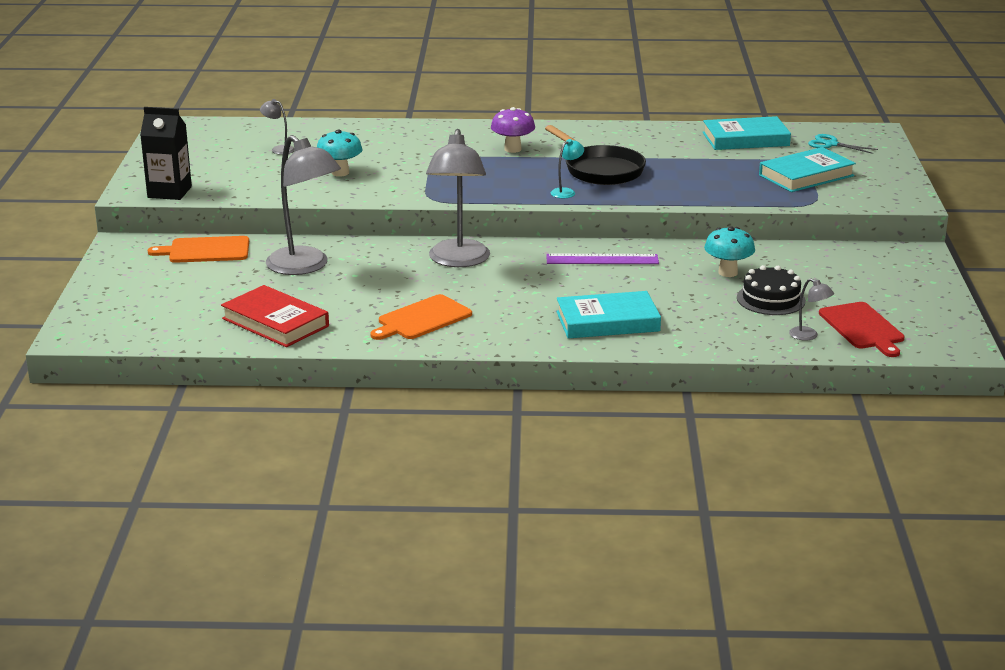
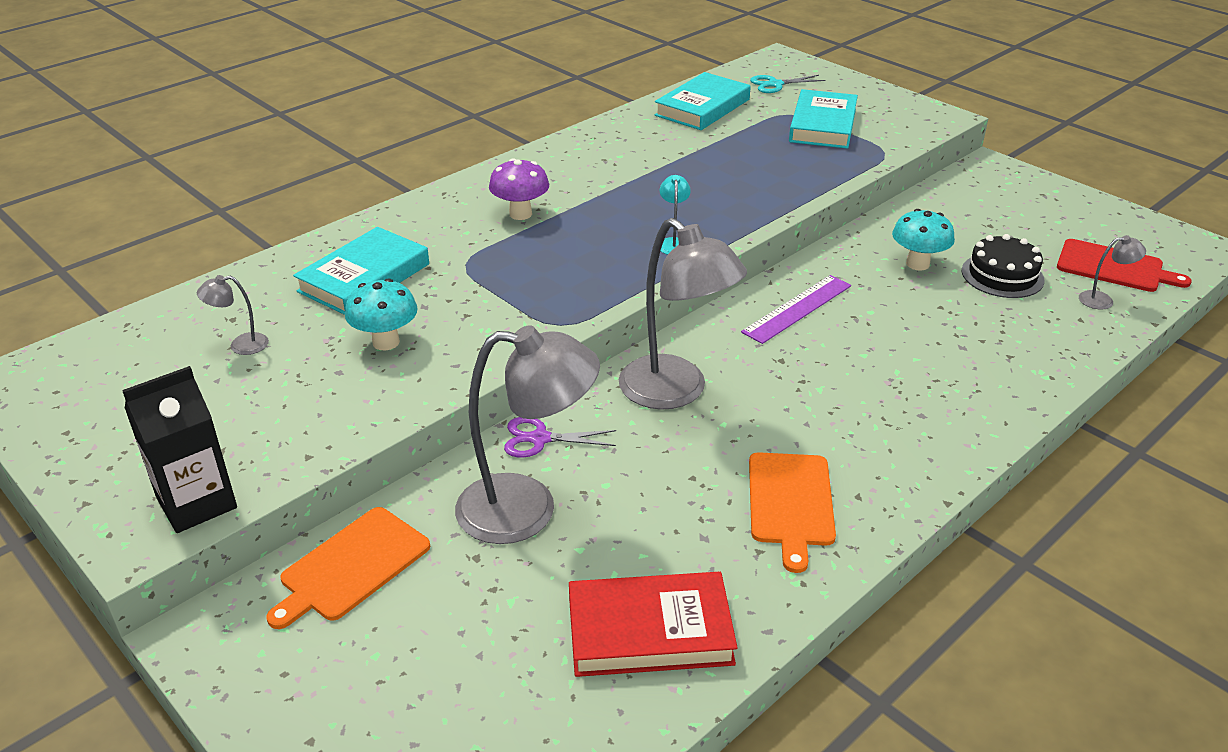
camera: 45 degrees left, 10 degrees up
black pan [545,125,646,185] -> none
turquoise book [556,291,661,339] -> turquoise book moved to [293,227,429,315]
none -> purple scissors [504,417,616,458]

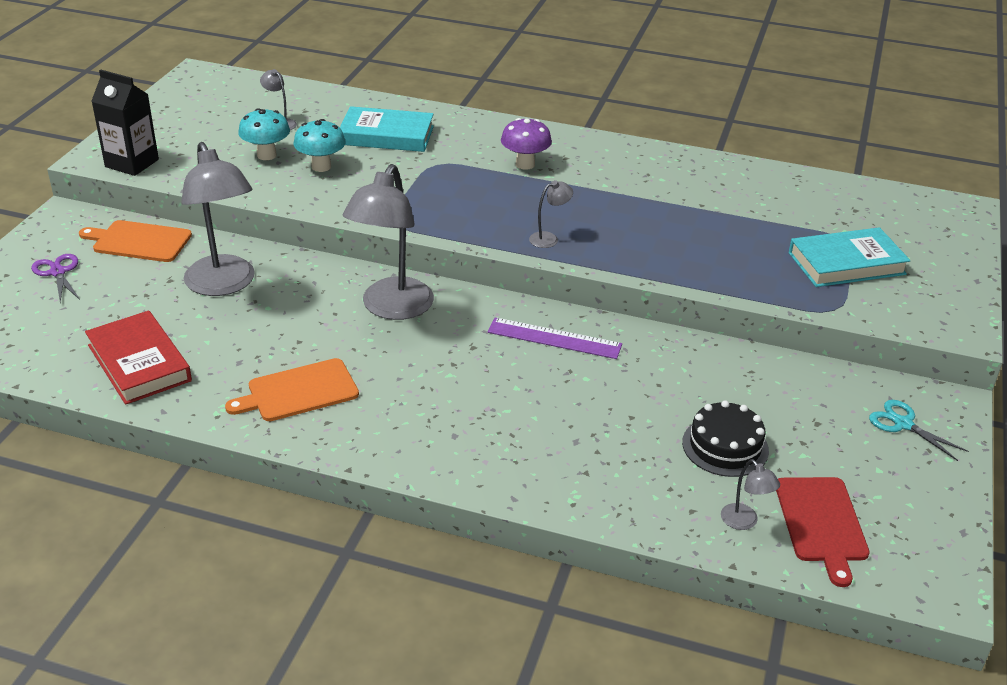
camera: 60 degrees right, 0 degrees up
purple scissors [504,417,616,458] -> purple scissors moved to [31,254,80,302]
turquoise book [655,72,751,130] -> none
turquoise lamp [660,175,691,255] -> grey lamp [529,181,573,248]
turquoise scissors [750,75,825,93] -> turquoise scissors moved to [869,400,969,461]
turquoise mushroom [892,209,955,271] -> turquoise mushroom moved to [238,108,290,160]

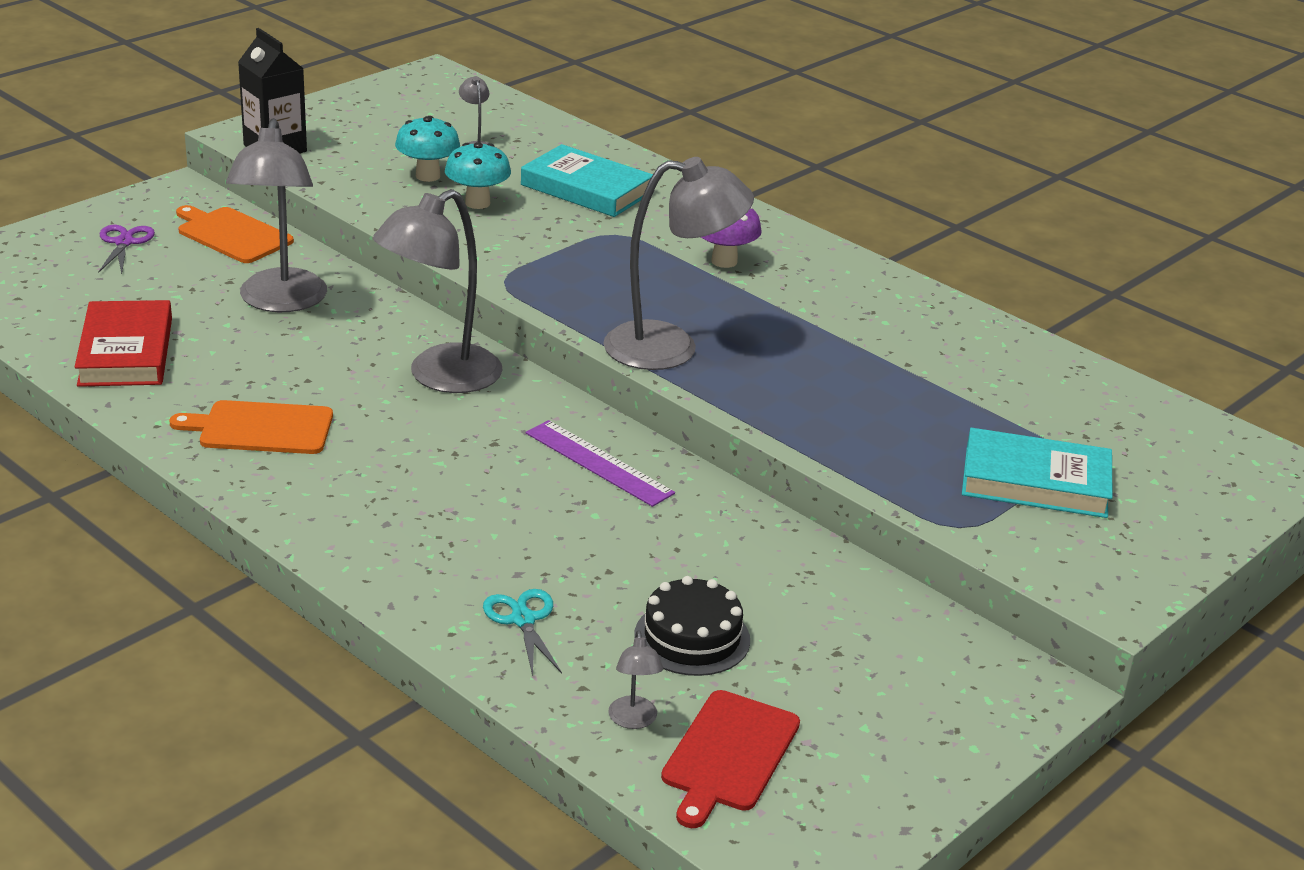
camera: 25 degrees right, 5 degrees down
grey lamp [529,181,573,248] -> grey lamp [603,157,754,370], size x2.38
turquoise scissors [869,400,969,461] -> turquoise scissors moved to [483,589,562,676]

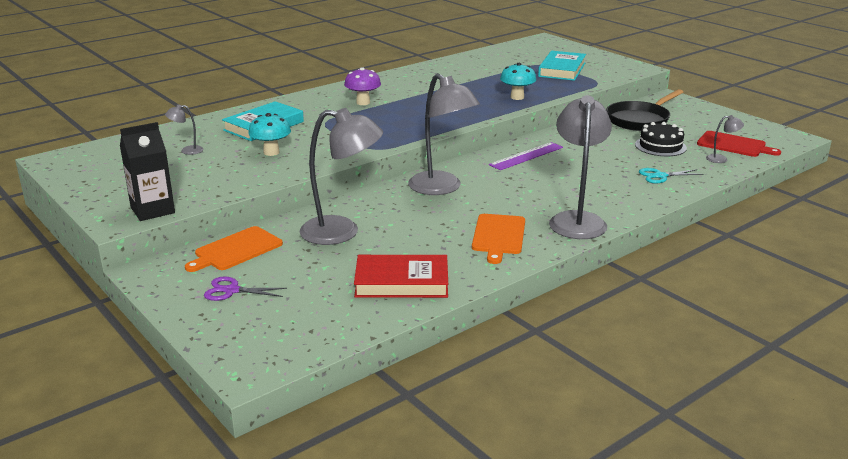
camera: 80 degrees left, 5 degrees down
turquoise mushroom [395,116,460,182] -> turquoise mushroom moved to [500,63,536,100]
grey lamp [603,157,754,370] -> grey lamp moved to [549,95,612,239]
none -> black pan [606,89,683,131]

